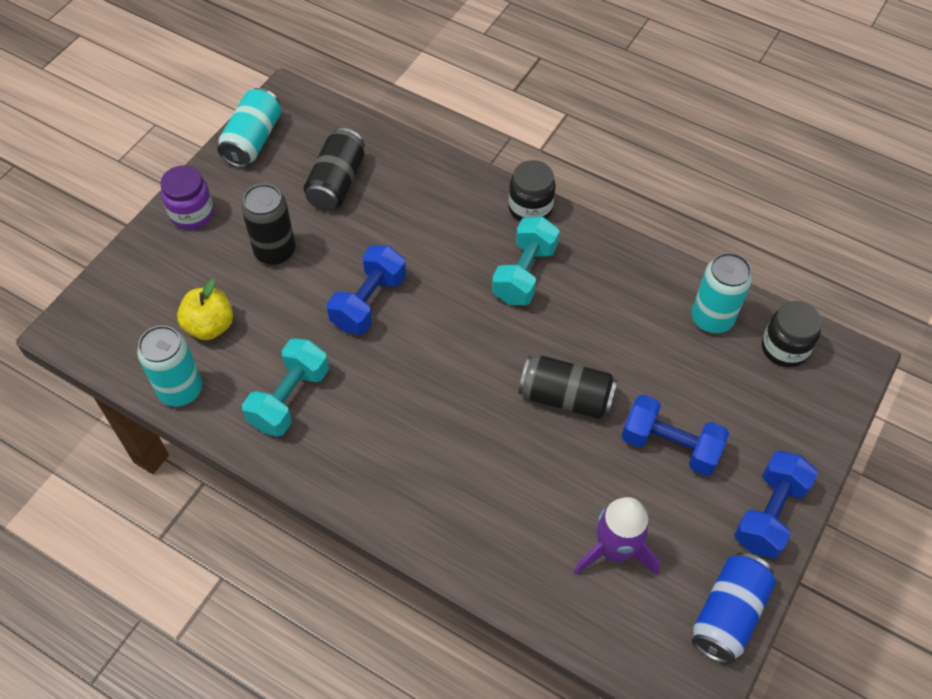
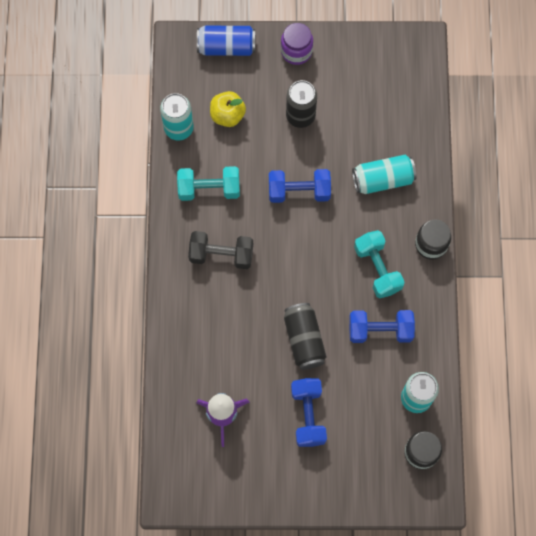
camera: 60 degrees right, 15 degrees up
turquoise can [217,88,281,168] -> turquoise can moved to [352,155,416,194]
black can [304,128,365,211] -> none
turquoise dumbbell [492,216,560,305] -> turquoise dumbbell turned 75 degrees clockwise [354,230,405,298]
blue can [692,552,776,664] -> blue can moved to [197,25,255,56]
blue dumbbell [734,451,818,559] -> blue dumbbell moved to [349,310,415,343]
none -> black dumbbell [188,231,253,269]

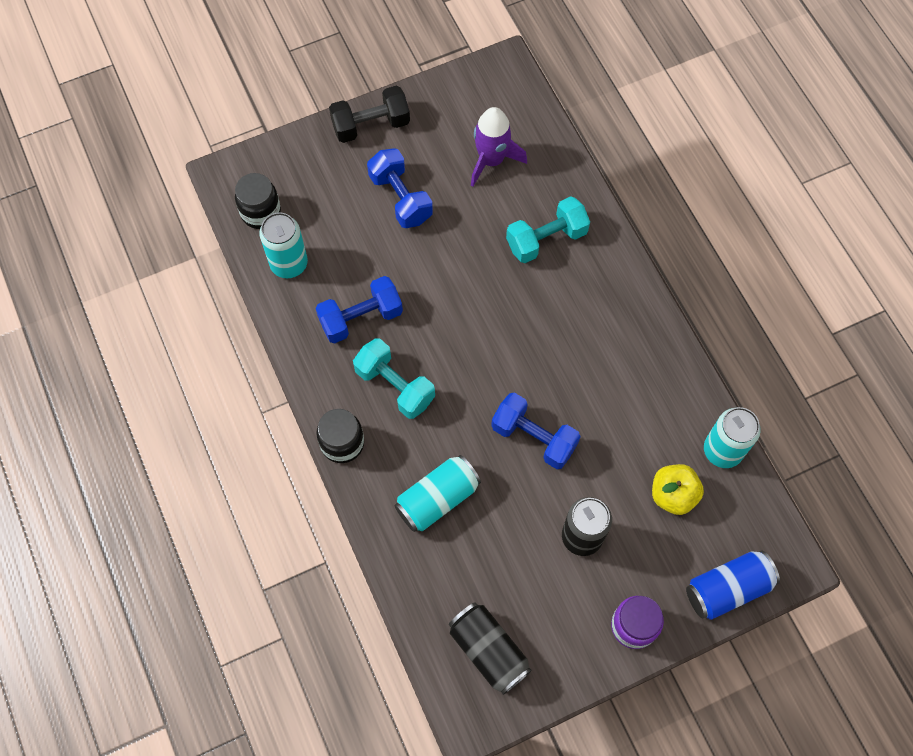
camera: 155 degrees right, 5 degrees down
turquoise dumbbell [177,166,240,201] -> turquoise dumbbell moved to [506,196,590,263]
black dumbbell [188,231,253,269] -> black dumbbell moved to [329,86,410,143]
blue dumbbell [269,169,331,203] -> blue dumbbell turned 60 degrees clockwise [491,393,581,469]
black can [284,303,326,370] -> black can moved to [449,602,532,695]

